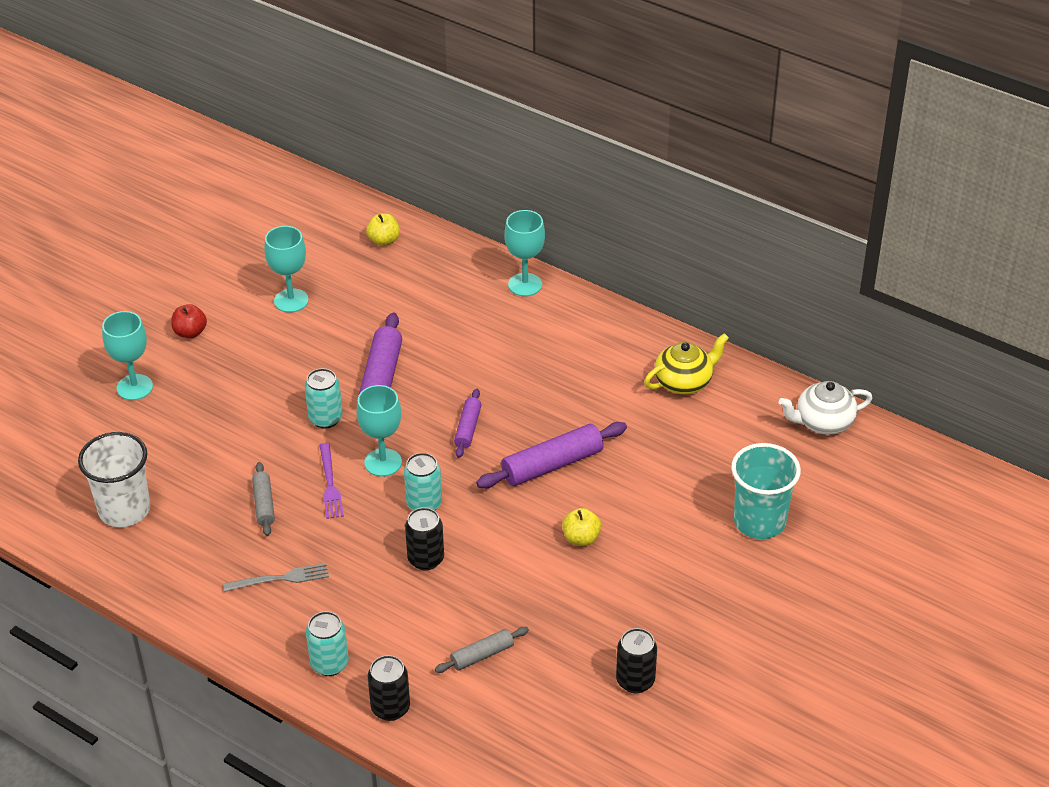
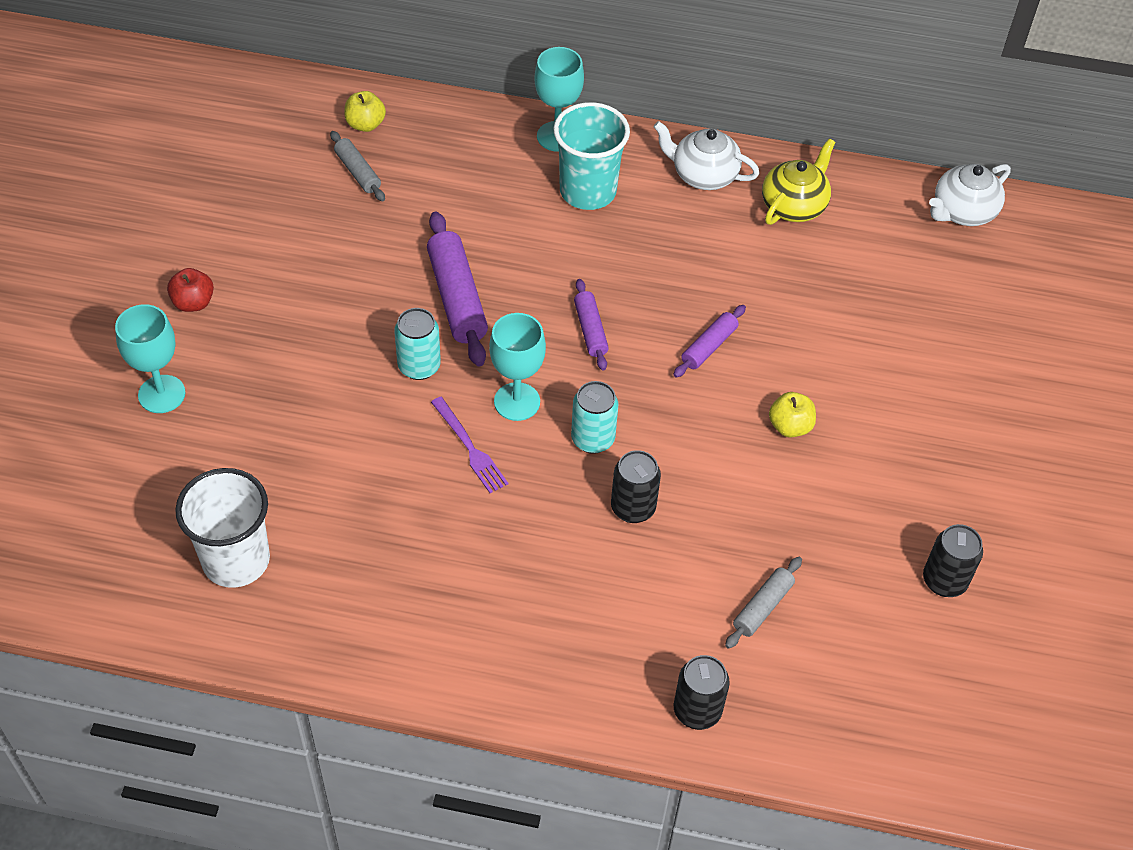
camera: 25 degrees left, 10 degrees up
grey fork [223,563,329,592] -> none
grey rolling pin [252,462,275,536] -> grey rolling pin moved to [330,131,385,201]
turquoise goblet [264,226,309,313] -> none
turquoise can [306,611,349,676] -> none
purple rolling pin [476,422,627,488] -> purple rolling pin [673,305,746,378], size x0.57
turquoise cup [731,443,801,539] -> turquoise cup moved to [553,102,630,210]
none -> white teapot [653,121,759,190]

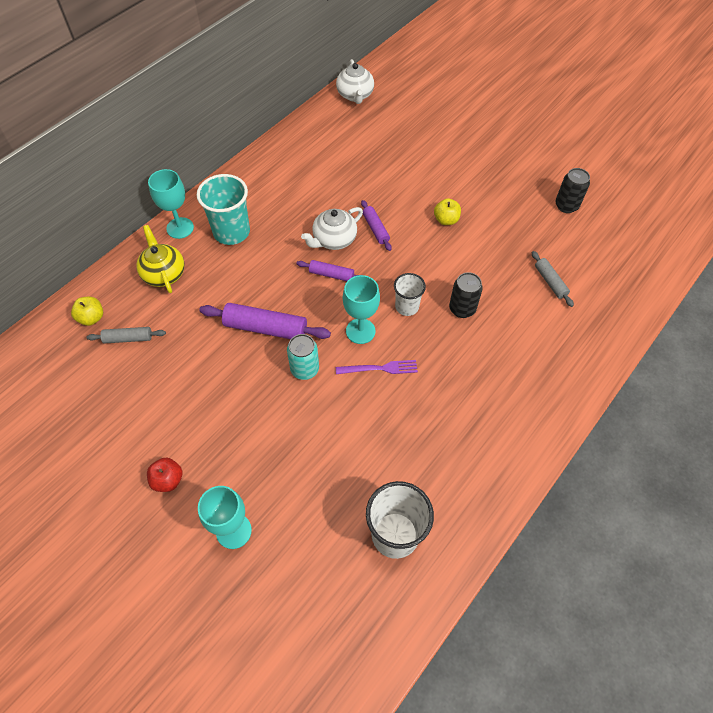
camera: 60 degrees left, 5 degrees up
turquoise can [571,381,618,454] -> white cup [394,273,426,316]
white teapot [653,121,759,190] -> white teapot moved to [301,207,363,250]
black can [674,655,730,730] -> none
yellow teapot [762,139,836,225] -> yellow teapot moved to [136,225,185,293]

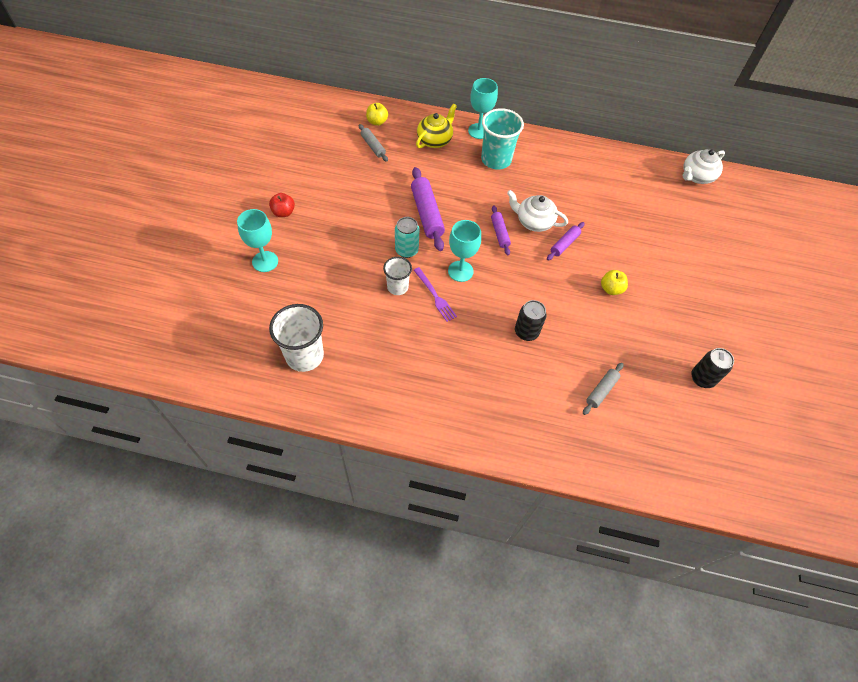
camera: 60 degrees right, 0 degrees up
white cup [394,273,426,316] -> white cup moved to [383,257,412,295]

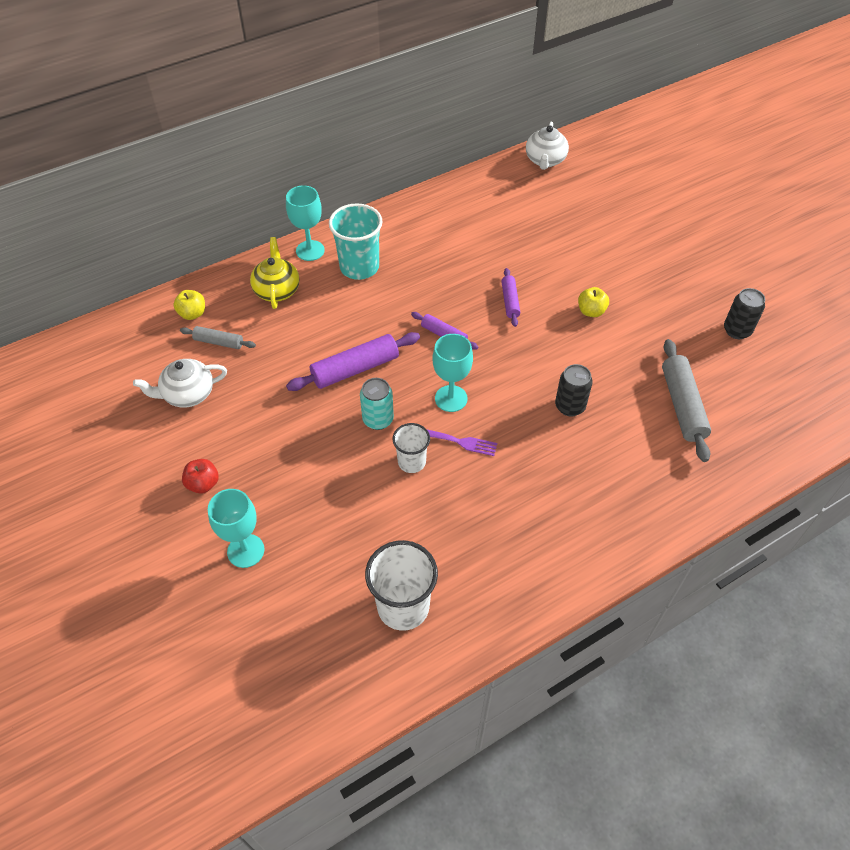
camera: 40 degrees left, 5 degrees down
purple rolling pin [411,167,445,251] -> purple rolling pin turned 60 degrees counterclockwise [286,332,420,391]
white teapot [507,190,568,232] -> white teapot moved to [133,359,227,408]
grey rolling pin [583,363,623,415] -> grey rolling pin [662,339,711,462], size x1.75

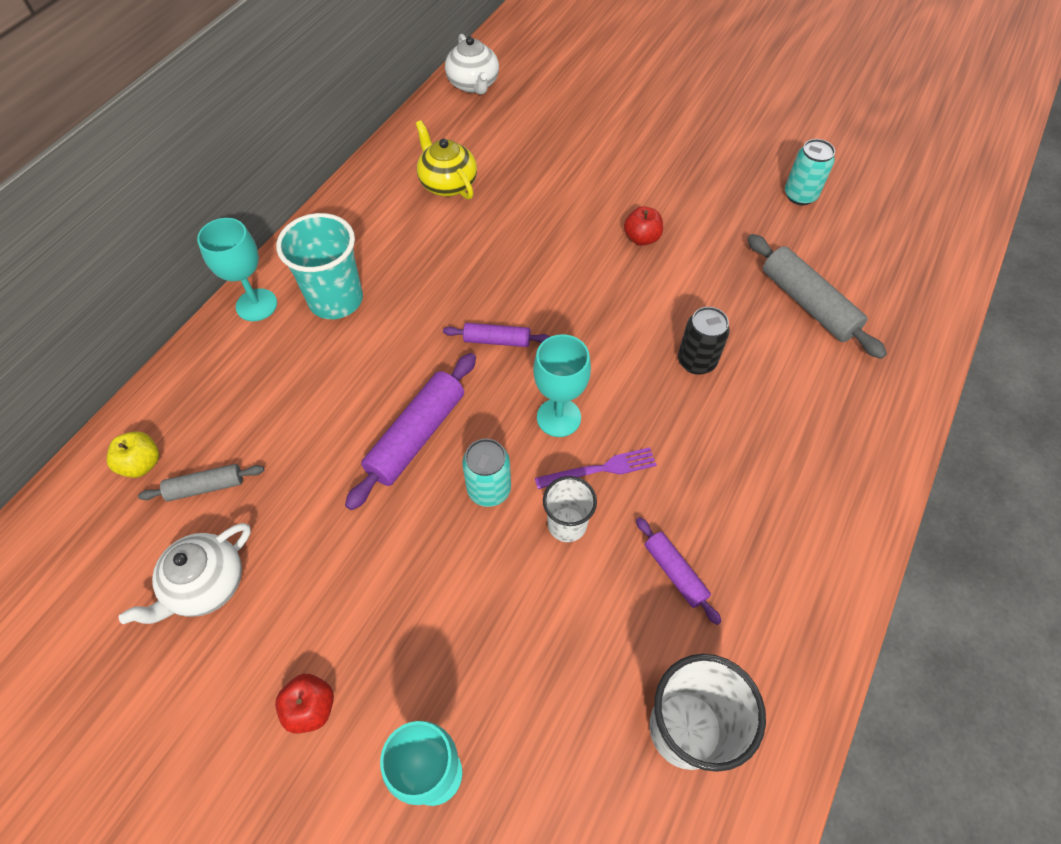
camera: 30 degrees left, 5 degrees up
yellow teapot [250,237,300,309] -> yellow teapot moved to [415,120,477,200]
purple rolling pin [501,268,520,327] -> purple rolling pin moved to [636,517,721,625]
yellow apple [578,287,609,317] -> red apple [624,206,663,246]
black can [724,288,765,339] -> turquoise can [785,139,835,205]

